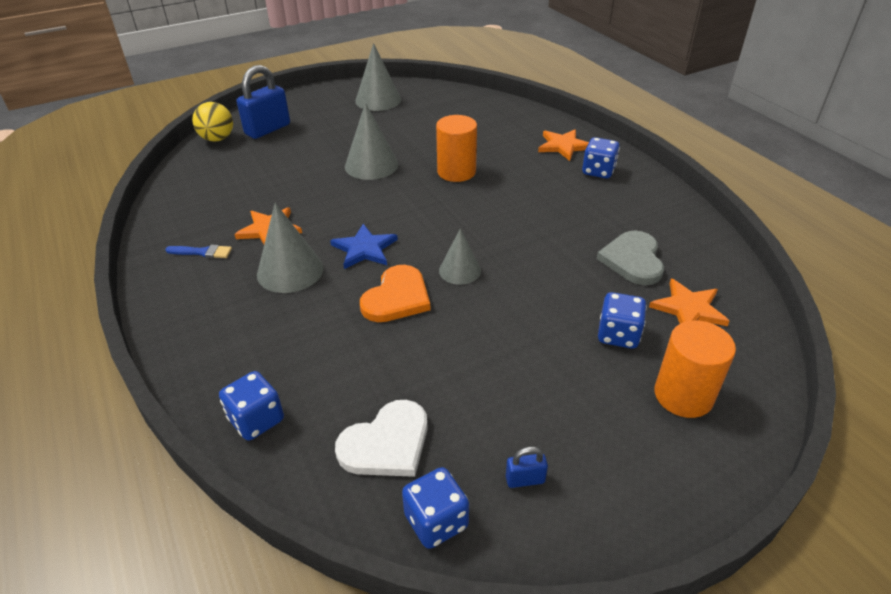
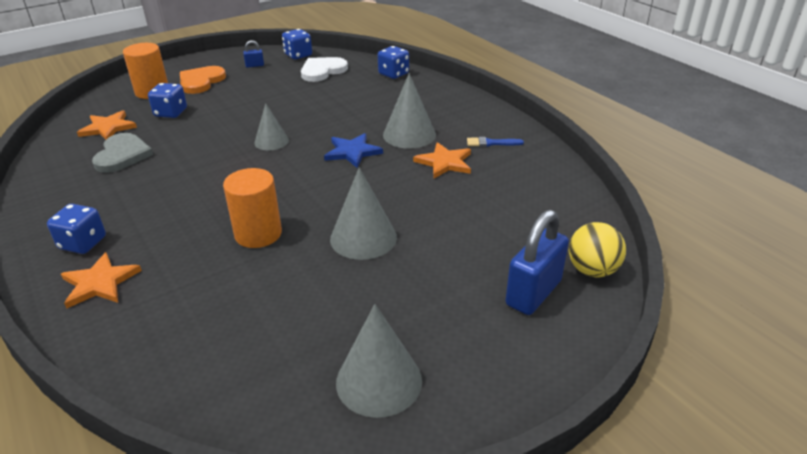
camera: 175 degrees right, 5 degrees down
orange heart [360,265,431,322] -> orange heart moved to [180,66,226,94]

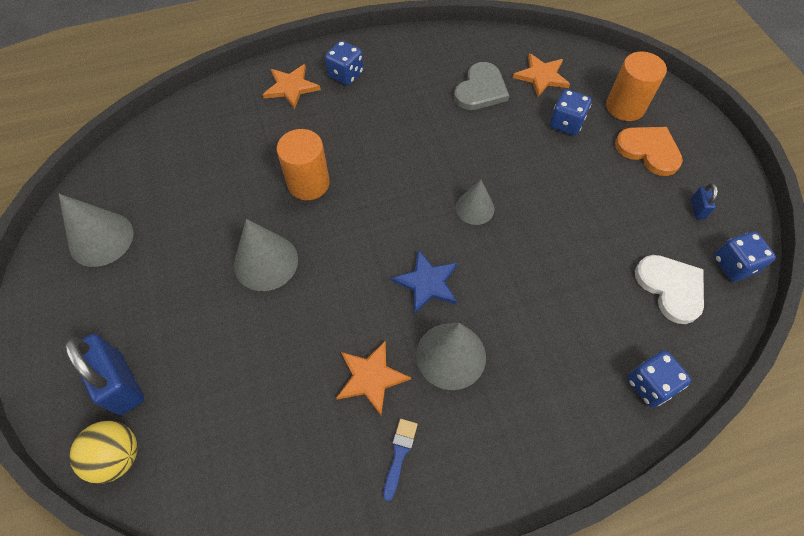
camera: 105 degrees right, 25 degrees up
grey heart [92,133,153,173] -> grey heart turned 75 degrees counterclockwise [454,62,509,110]

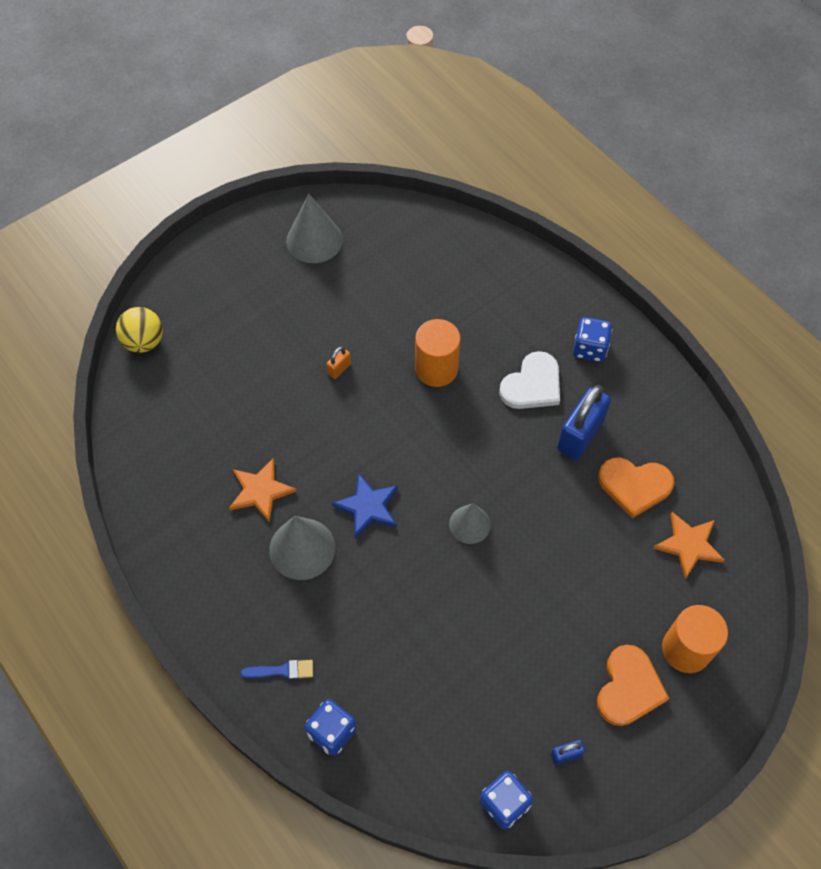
camera: 70 degrees right, 0 degrees up
blue padlock [64,334,144,415] -> blue padlock moved to [557,385,611,460]
grey cone [234,219,298,291] -> orange padlock [326,346,351,379]
orange star [263,64,321,109] -> none
blue brush [383,419,418,501] -> blue brush moved to [241,660,313,679]
grey heart [454,62,509,110] -> orange heart [598,457,674,518]
blue dice [550,89,592,135] -> none
white heart [635,255,704,324] -> white heart moved to [499,351,560,409]

